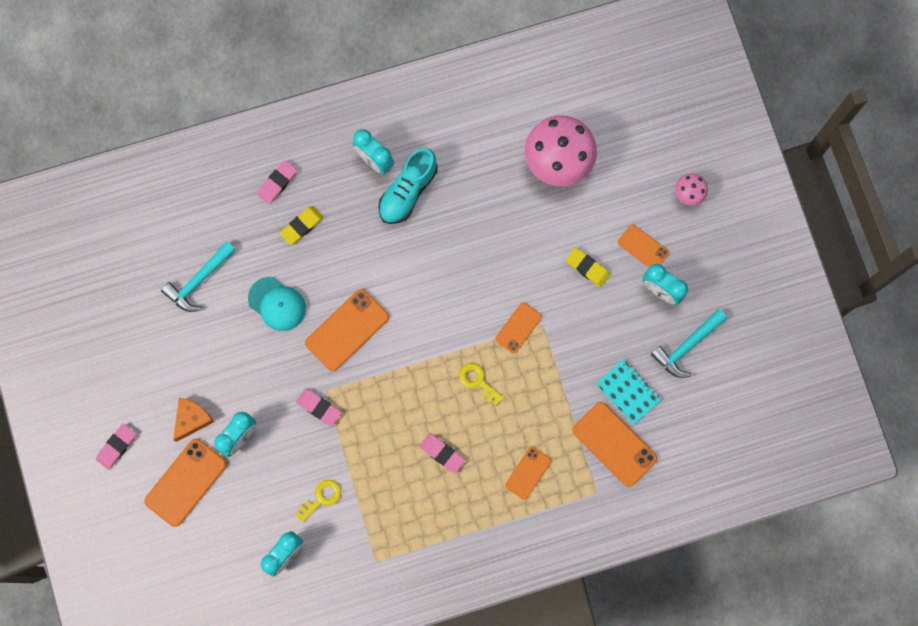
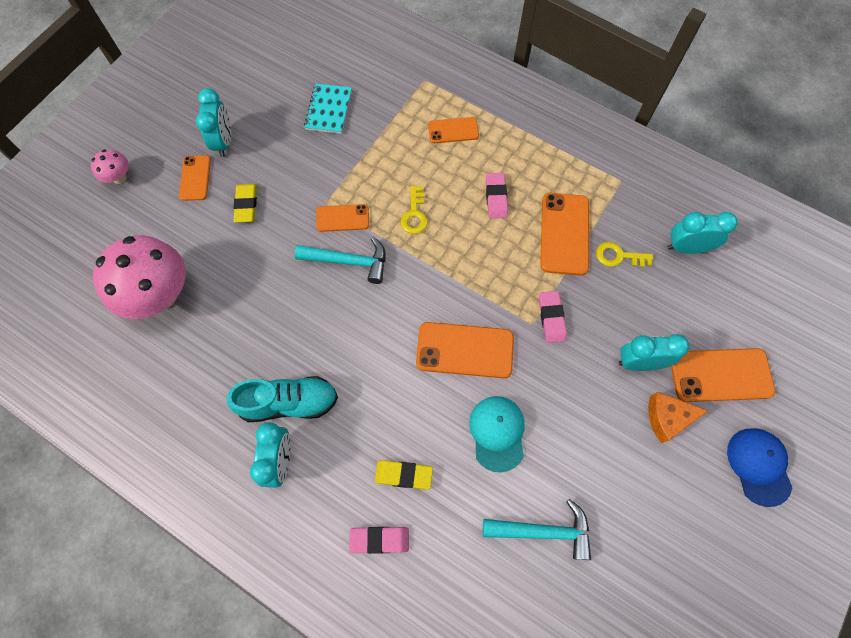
camera: 130 degrees left, 10 degrees down
pink eraser [96,423,136,470] -> blue cap [727,428,792,507]
orange phone [572,402,657,487] -> orange phone moved to [540,193,589,276]
turquoise hammer [651,309,727,378] -> turquoise hammer moved to [295,237,386,284]

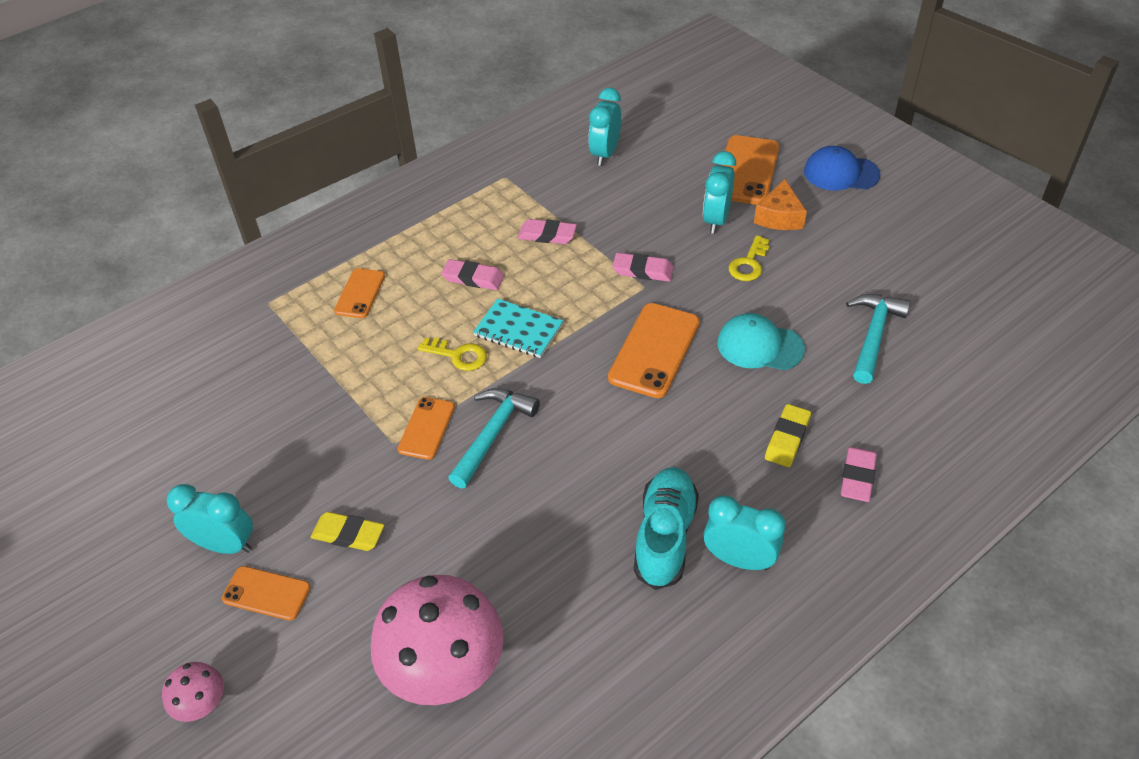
camera: 70 degrees left, 20 degrees down
turquoise notebook [304,84,352,134] -> turquoise notebook moved to [473,298,564,358]
orange phone [540,193,589,276] -> pink eraser [518,219,577,244]
yellow key [596,242,653,267] -> yellow key moved to [729,235,770,281]

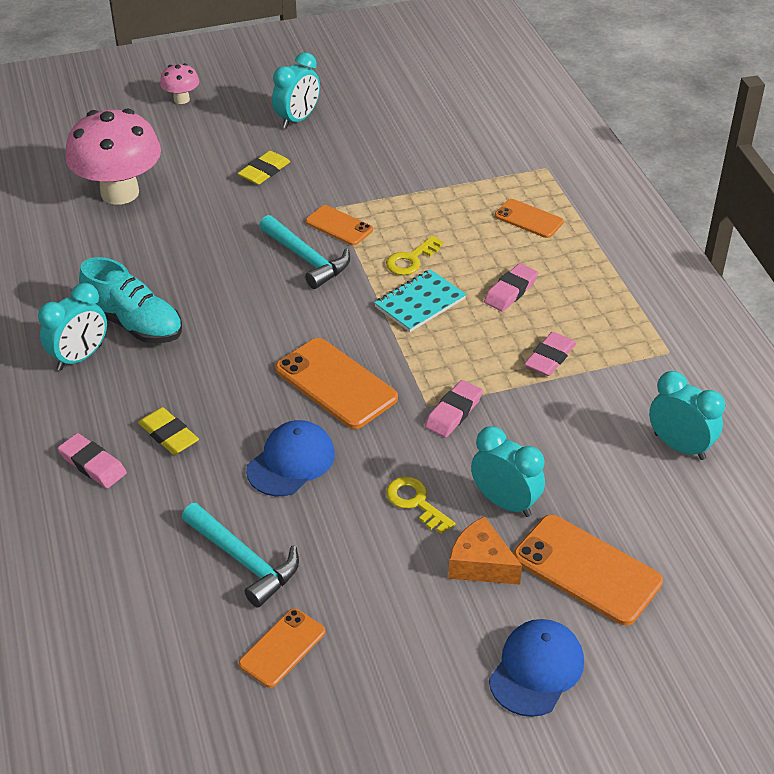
camera: 110 degrees right, 5 degrees down
orange phone [222,566,311,621] -> orange phone moved to [239,608,325,688]
turquoise cap [717,313,805,370] -> blue cap [246,420,335,496]

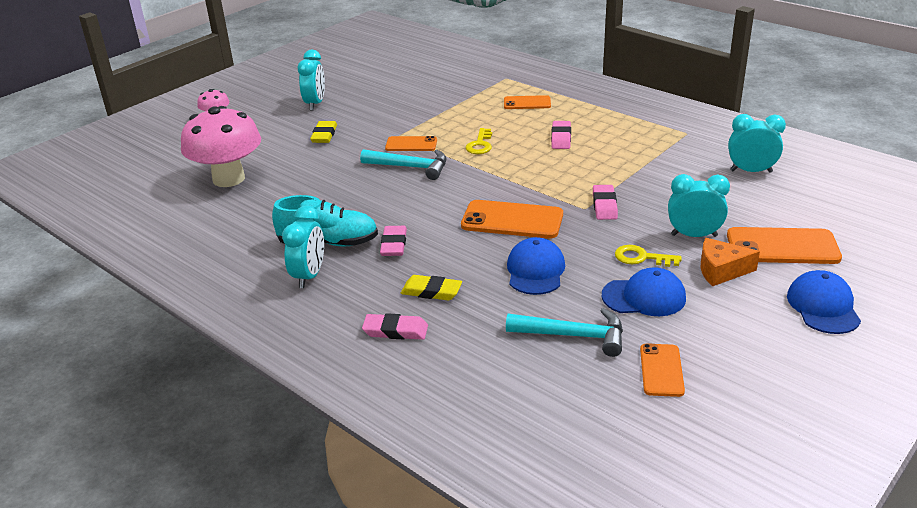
camera: 30 degrees left, 10 degrees down
turquoise notebook [374,269,466,332] -> none
pink eraser [524,332,576,376] -> pink eraser moved to [380,226,407,256]
none -> blue cap [602,267,686,316]

